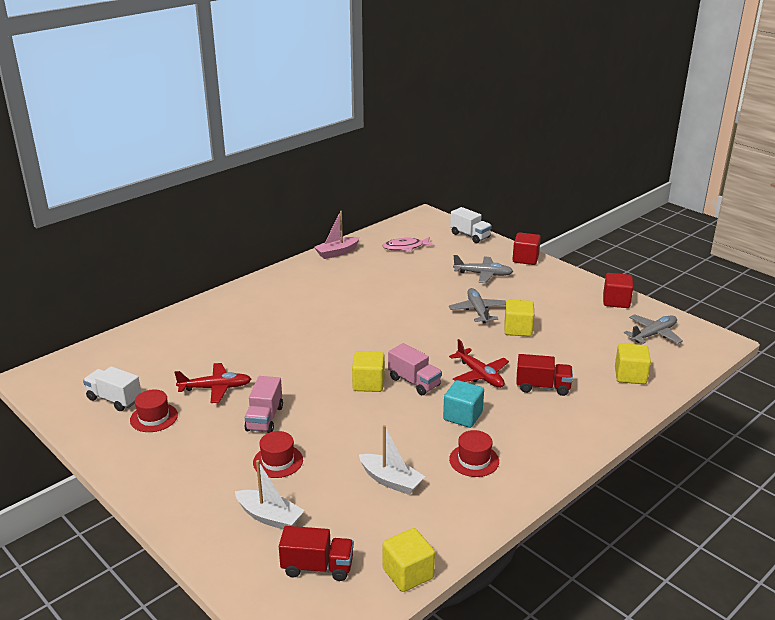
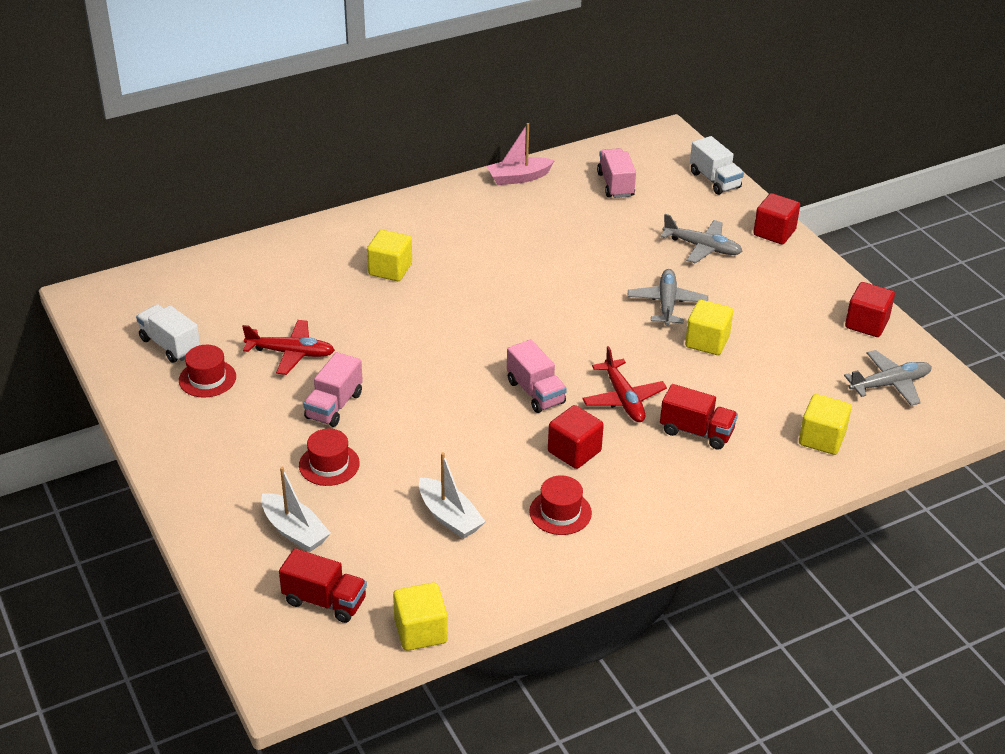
camera: 15 degrees right, 10 degrees up
yellow cube [352,351,385,392] -> yellow cube moved to [367,230,412,281]
pink fish [383,237,435,252] -> pink truck [597,148,636,198]
turquoise cube [443,380,484,428] -> red cube [548,405,604,469]

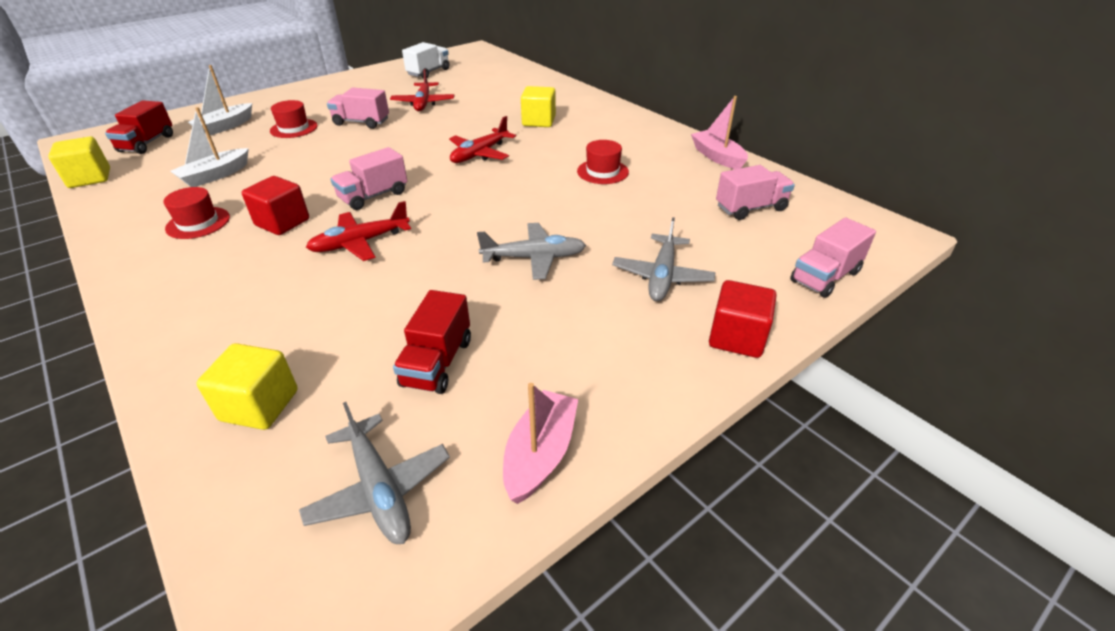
camera: 80 degrees right, 0 degrees up
red hat [179,345,236,398] -> red hat moved to [577,140,629,184]
red truck [660,384,738,450] -> red truck moved to [393,290,471,394]
yellow cube [685,300,733,355] -> none
white truck [690,136,744,195] -> pink truck [790,217,876,298]
red cube [845,282,895,337] -> pink boat [503,383,578,504]
none -> red plane [449,116,516,163]

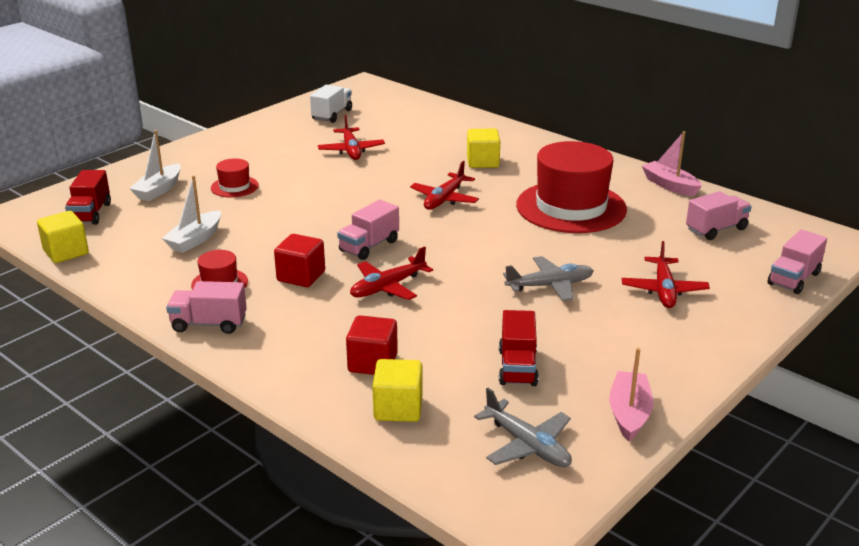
camera: 10 degrees left, 10 degrees down
pink truck [327,88,389,129] -> pink truck moved to [166,281,247,334]
red hat [577,140,629,184] -> red hat [516,141,627,233], size x2.23
grey plane [612,217,716,301] -> red plane [622,241,710,308]
red cube [709,280,777,358] -> red cube moved to [346,315,398,375]

